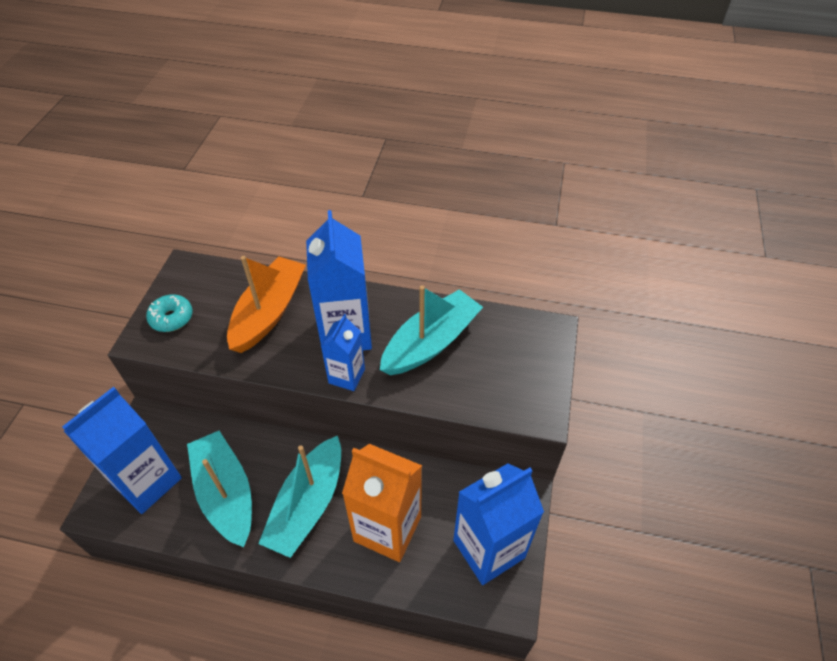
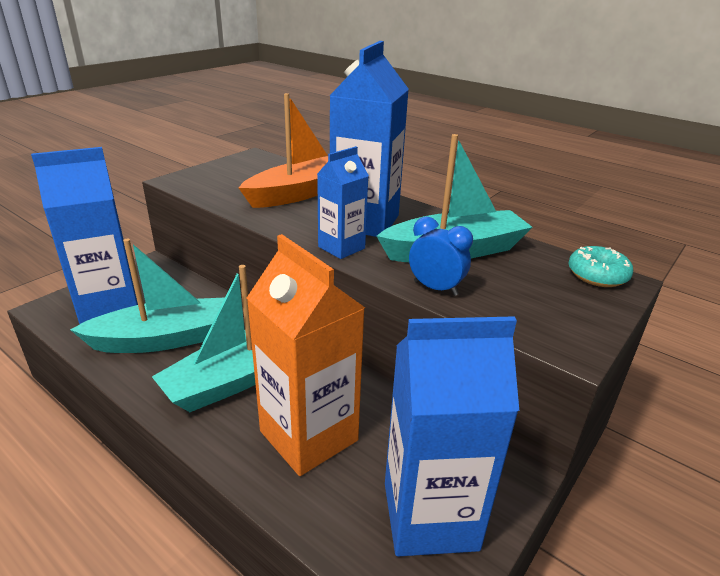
camera: 25 degrees right, 20 degrees down
turquoise donut [146,294,193,332] -> turquoise donut moved to [568,246,633,287]
turquoise boat [187,431,252,547] -> turquoise boat turned 75 degrees clockwise [70,239,225,353]
none -> blue clock [409,217,473,296]

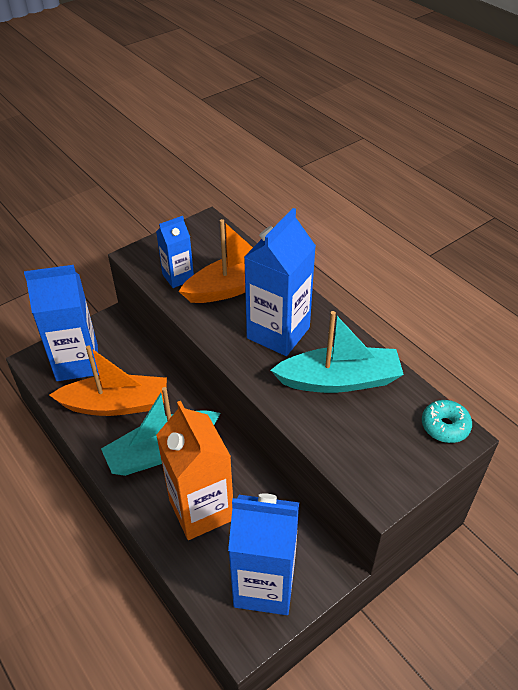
camera: 15 degrees right, 15 degrees up
turquoise boat [70,239,225,353] -> orange boat [49,345,167,416]
blue carton [317,146,369,259] -> blue carton moved to [156,216,194,288]
blue clock [409,217,473,296] -> none

